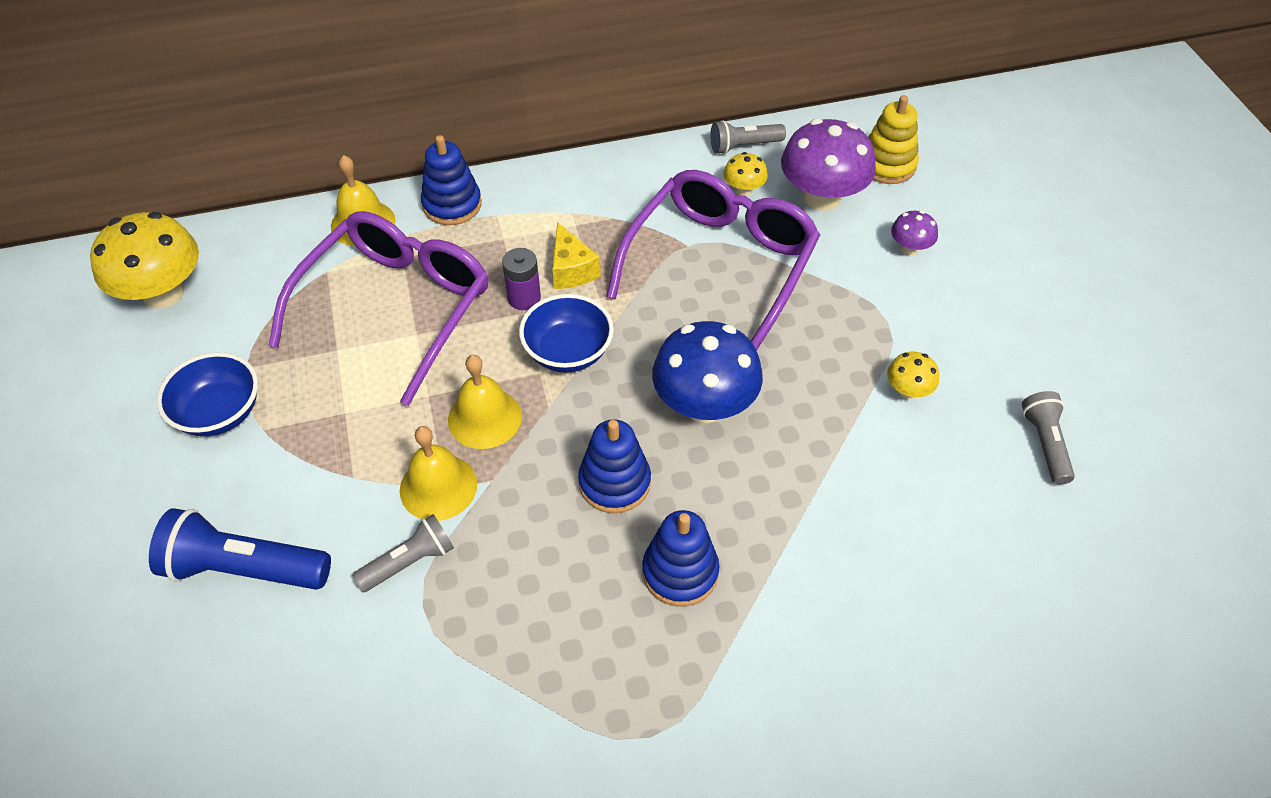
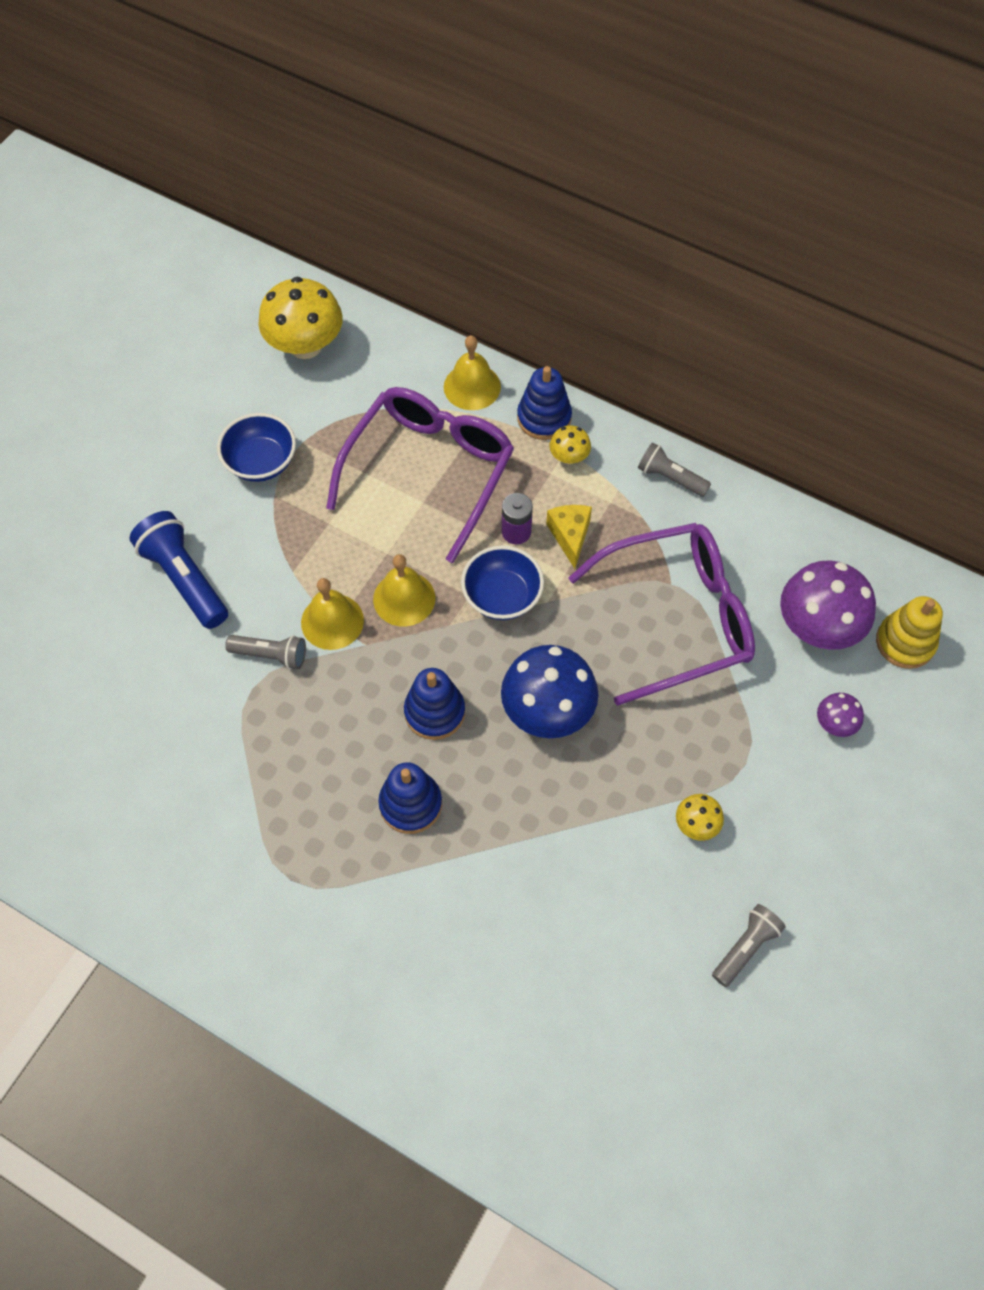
camera: 45 degrees right, 10 degrees up
purple glasses [269,211,488,406] -> purple glasses turned 45 degrees counterclockwise [326,387,514,563]
yellow cheese [552,222,601,289] -> yellow cheese turned 150 degrees clockwise [546,505,592,569]
grey flashlight [710,121,786,154] -> grey flashlight moved to [638,442,711,497]
yellow mushroom [723,152,768,196] -> yellow mushroom moved to [549,425,591,464]

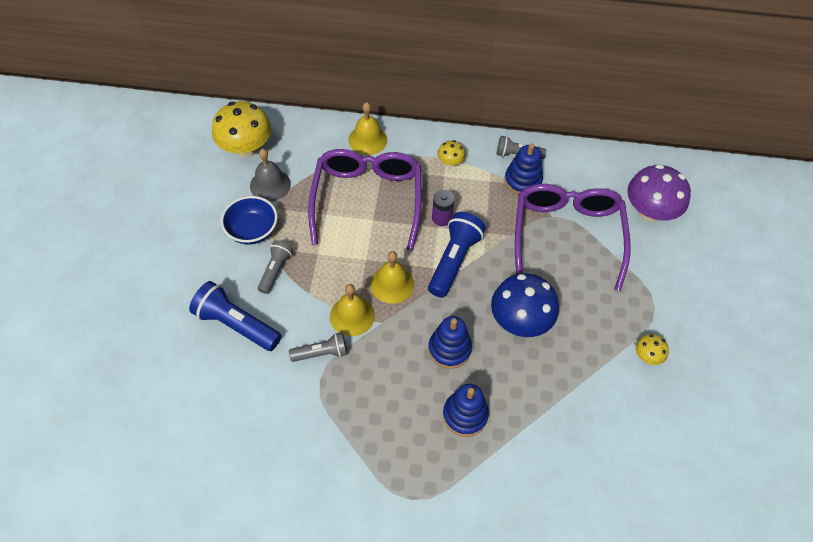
camera: 25 degrees left, 5 degrees down
blue bowl [461,546,544,620] -> blue flashlight [428,212,486,298]
blue stacking toy [517,366,572,440] -> blue stacking toy moved to [505,143,543,195]
yellow cheese [546,505,592,569] -> none
purple glasses [568,523,755,706] -> purple glasses turned 45 degrees counterclockwise [515,184,631,291]
grey flashlight [712,904,786,987] -> grey flashlight moved to [258,240,293,294]
purple mushroom [817,693,864,737] -> none
yellow stacking toy [876,596,943,669] -> none
none -> grey bell [250,149,291,202]

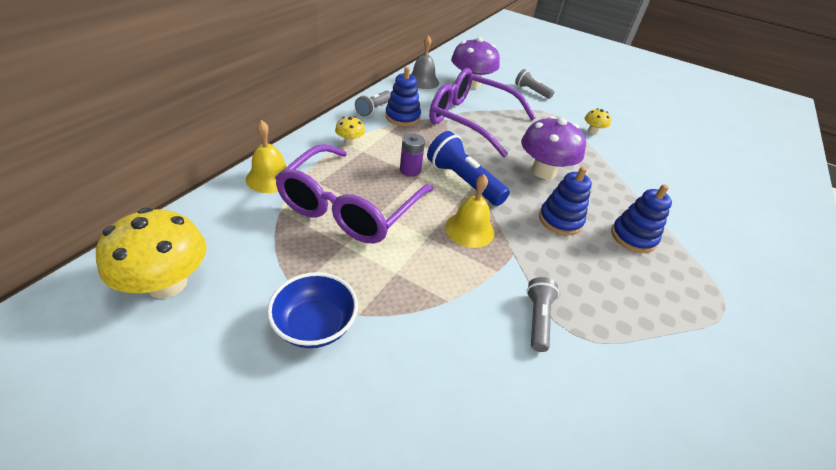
camera: 70 degrees left, 15 degrees down
blue flashlight [189,281,281,351] -> none
grey bell [250,149,291,202] -> grey bell moved to [411,35,439,89]
grey flashlight [258,240,293,294] -> grey flashlight moved to [515,69,554,99]
purple glasses [308,149,422,251] -> purple glasses turned 90 degrees counterclockwise [275,144,433,244]
yellow bell [330,284,375,336] -> none
blue mushroom [491,273,559,337] -> purple mushroom [521,116,586,179]

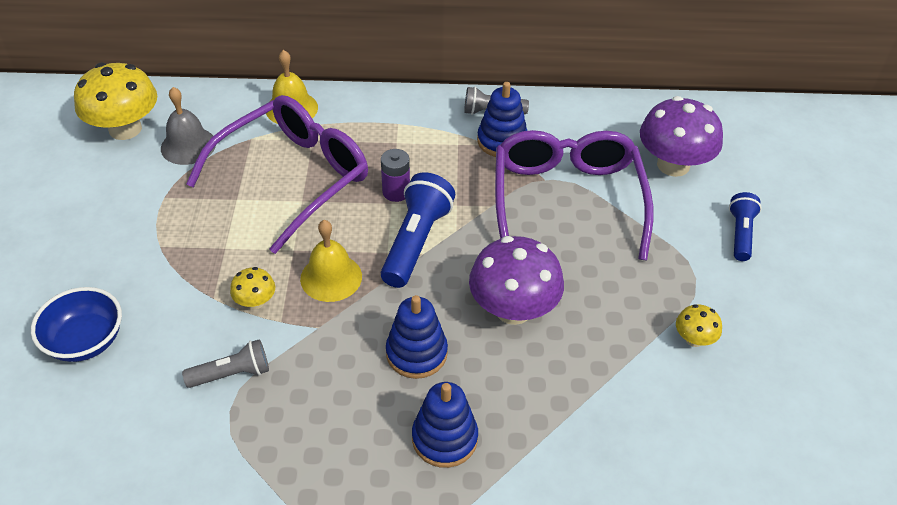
camera: 65 degrees right, 5 degrees up
blue bowl [267,272,358,348] -> blue bowl moved to [31,287,122,362]
purple glasses [275,144,433,244] -> purple glasses turned 135 degrees clockwise [186,95,368,254]
yellow mushroom [335,116,365,146] -> yellow mushroom moved to [230,267,275,309]
grey bell [411,35,439,89] -> grey bell moved to [161,87,216,165]
grey flashlight [515,69,554,99] -> blue flashlight [729,192,762,261]

